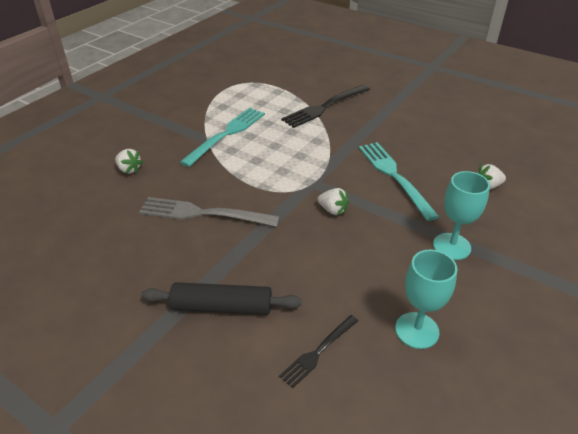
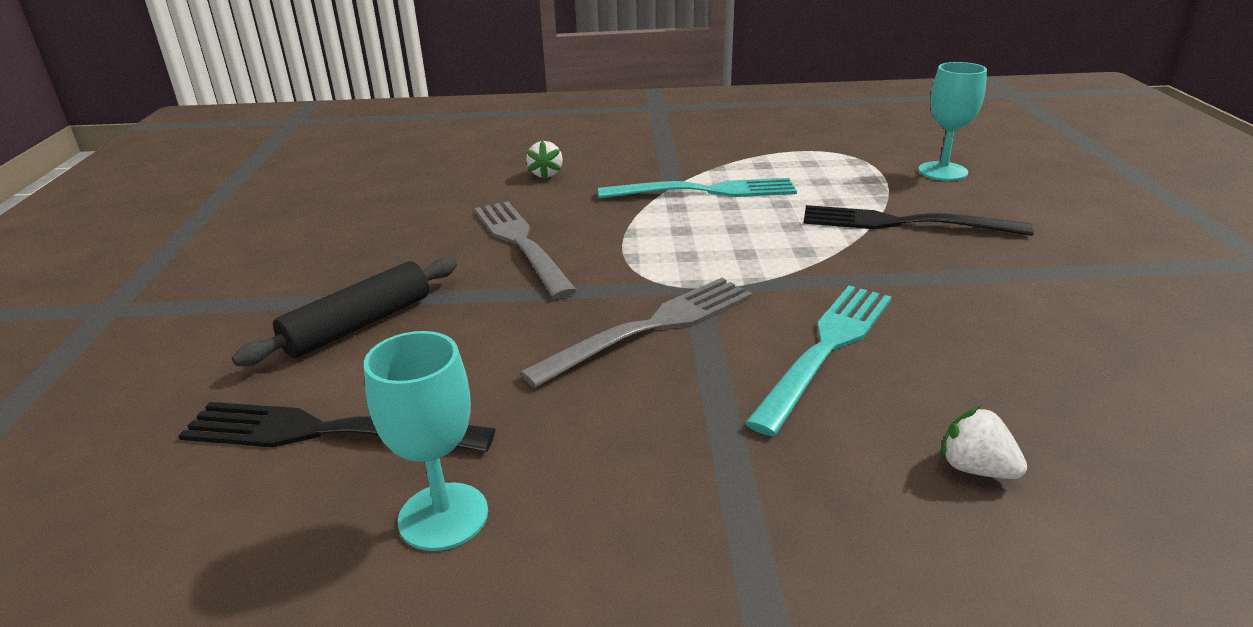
camera: 55 degrees right, 10 degrees down
black rolling pin [141,282,302,315] -> black rolling pin turned 75 degrees clockwise [232,258,457,366]
black fork [279,315,358,388] -> black fork [178,402,495,452], size x1.75
white strawberry [317,188,349,215] -> grey fork [520,278,752,388]
turquoise goblet [433,171,490,260] -> turquoise goblet moved to [918,62,987,181]

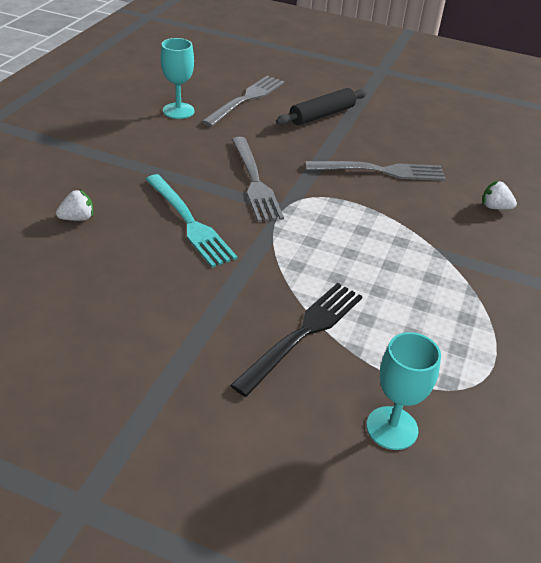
camera: 110 degrees right, 10 degrees up
black fork [178,402,495,452] -> grey fork [201,76,284,127]
black rolling pin [232,258,457,366] -> black rolling pin turned 75 degrees clockwise [276,88,367,126]
turquoise fork [598,178,797,199] -> none

